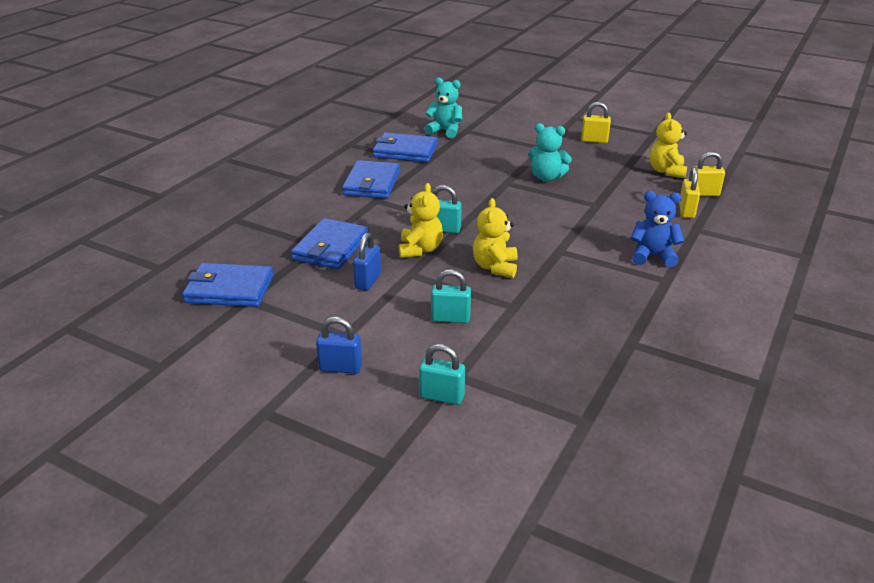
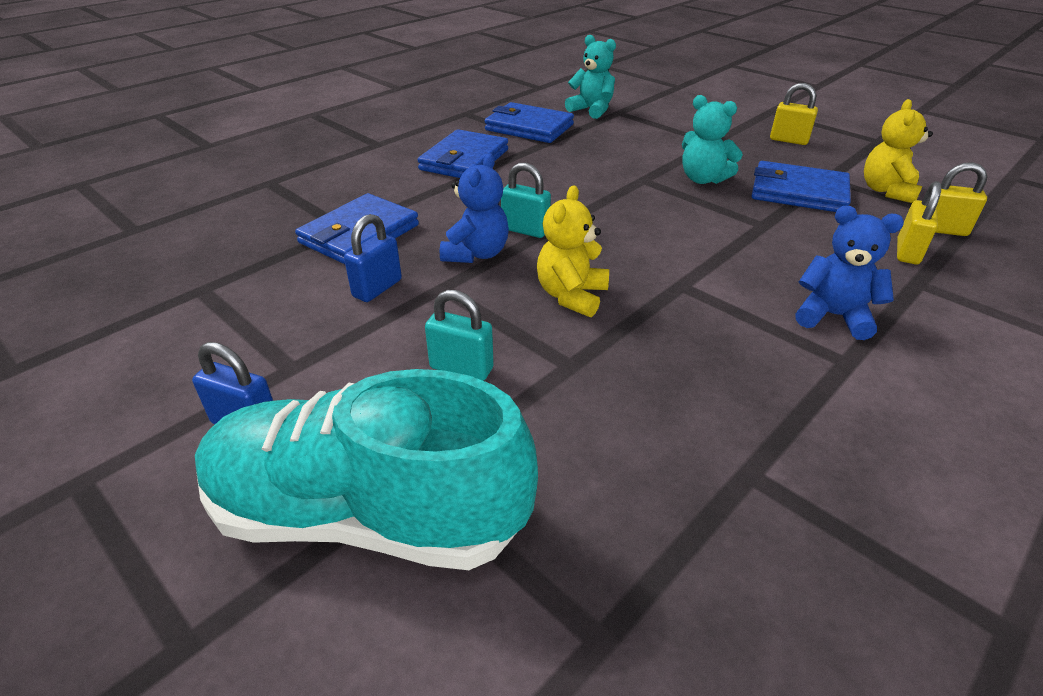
camera: 15 degrees right, 5 degrees up
blue wallet [182,263,274,307] -> blue wallet moved to [752,161,851,212]
yellow teddy bear [399,183,443,258] -> blue teddy bear [440,153,509,263]
turquoise padlock [419,344,465,405] -> turquoise shoe [195,369,538,570]

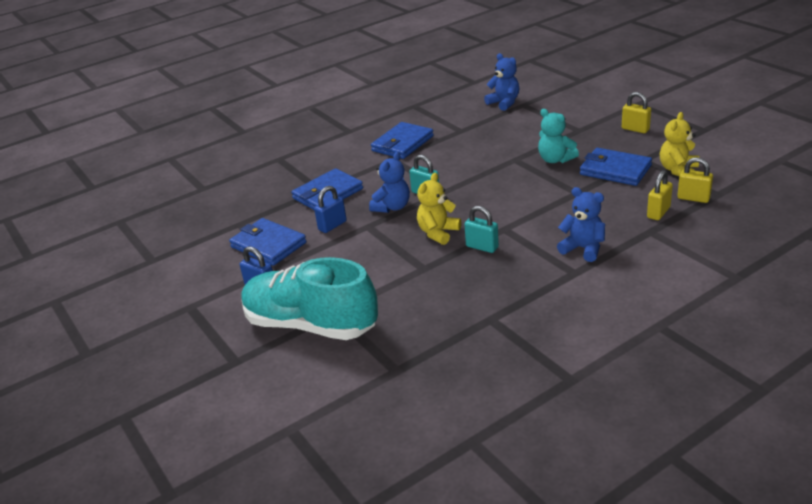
camera: 15 degrees right, 5 degrees down
turquoise padlock [425,290,494,381] -> turquoise padlock moved to [464,206,499,253]
blue wallet [485,102,574,143] -> blue wallet moved to [229,218,307,266]
turquoise teddy bear [565,35,616,119] -> blue teddy bear [484,53,519,111]

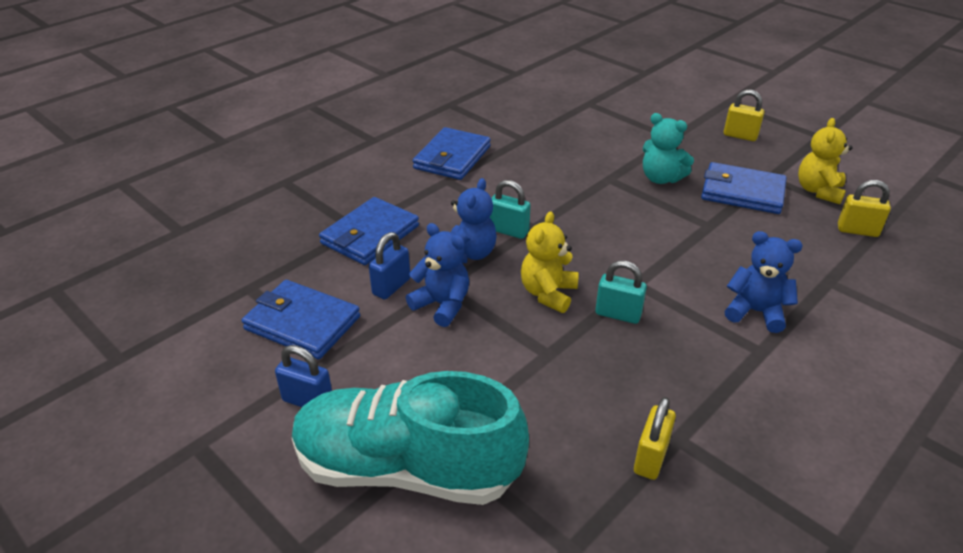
camera: 15 degrees left, 5 degrees up
blue teddy bear [484,53,519,111] -> blue teddy bear moved to [406,223,469,327]
yellow padlock [647,170,673,220] -> yellow padlock moved to [634,397,676,480]

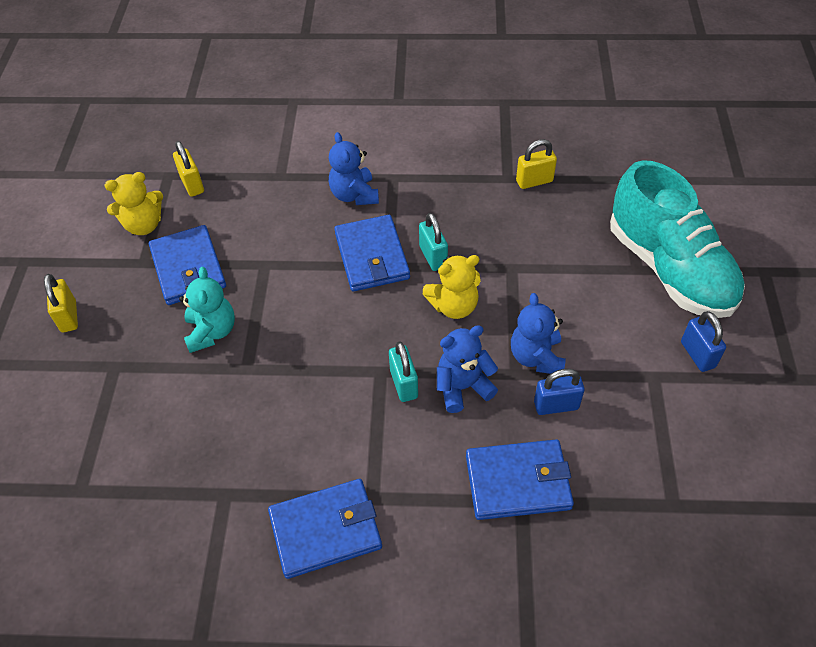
camera: 130 degrees left, 15 degrees up
blue wallet [242,280,360,359] -> blue wallet moved to [334,215,410,291]

